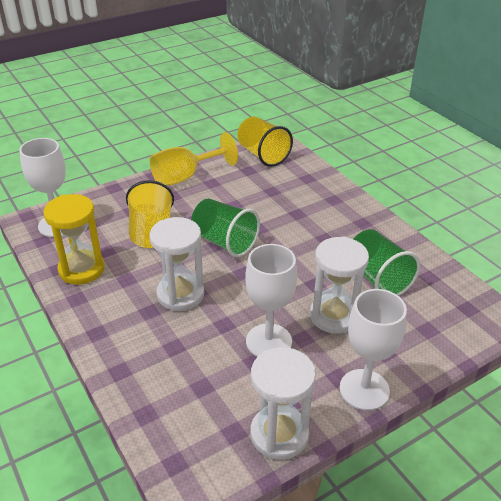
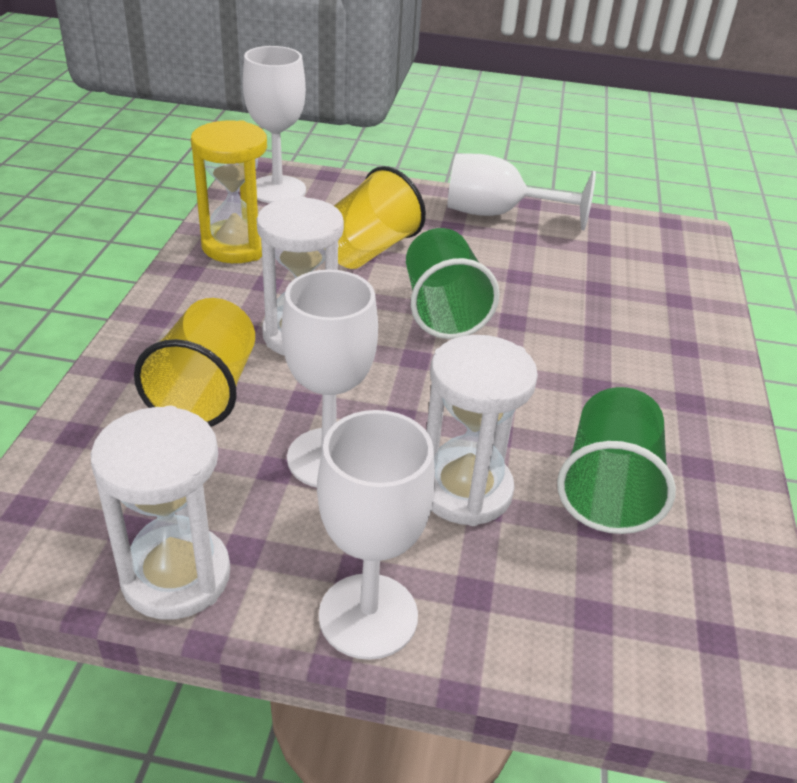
camera: 40 degrees right, 0 degrees up
yellow goblet [150,132,238,186] -> white goblet [448,153,596,230]
yellow cup [237,117,293,167] -> yellow cup moved to [134,298,255,427]

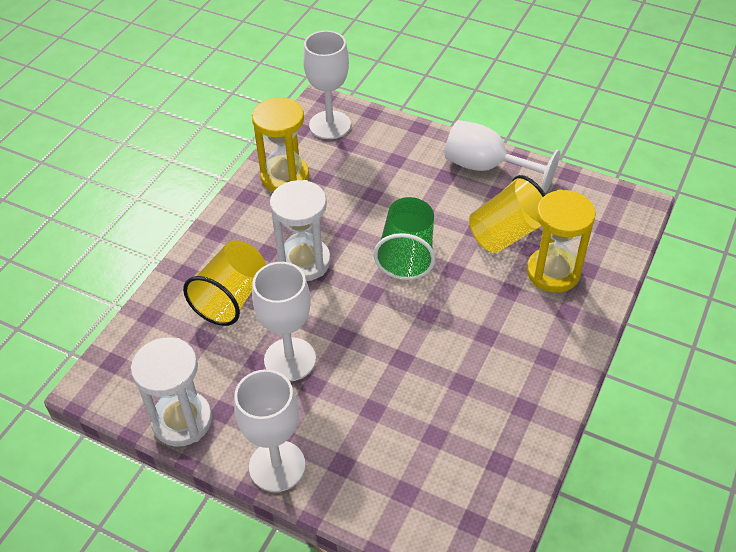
camera: 20 degrees right, 10 degrees up
yellow cup [334,166,426,269] -> yellow cup moved to [469,175,546,253]
white hourglass [426,335,538,526] -> none
green cup [557,387,676,534] -> none
none -> yellow hourglass [527,189,596,293]

